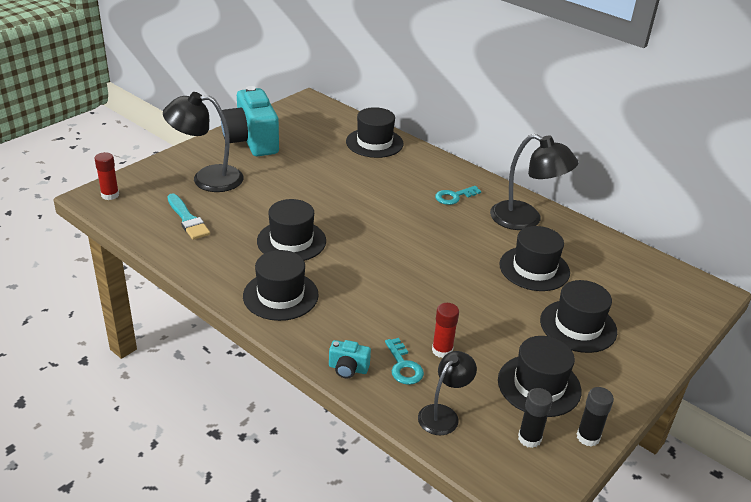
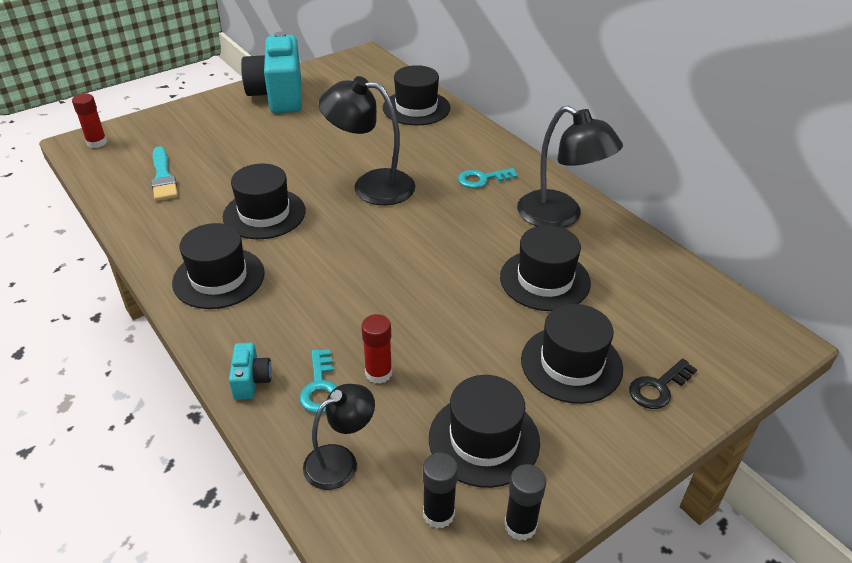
camera: 15 degrees right, 5 degrees up
black lamp [163,92,243,192] -> black lamp moved to [319,76,415,205]
turquoise camera [329,340,371,378] -> turquoise camera turned 120 degrees counterclockwise [229,343,272,400]
none -> black key [629,359,697,409]

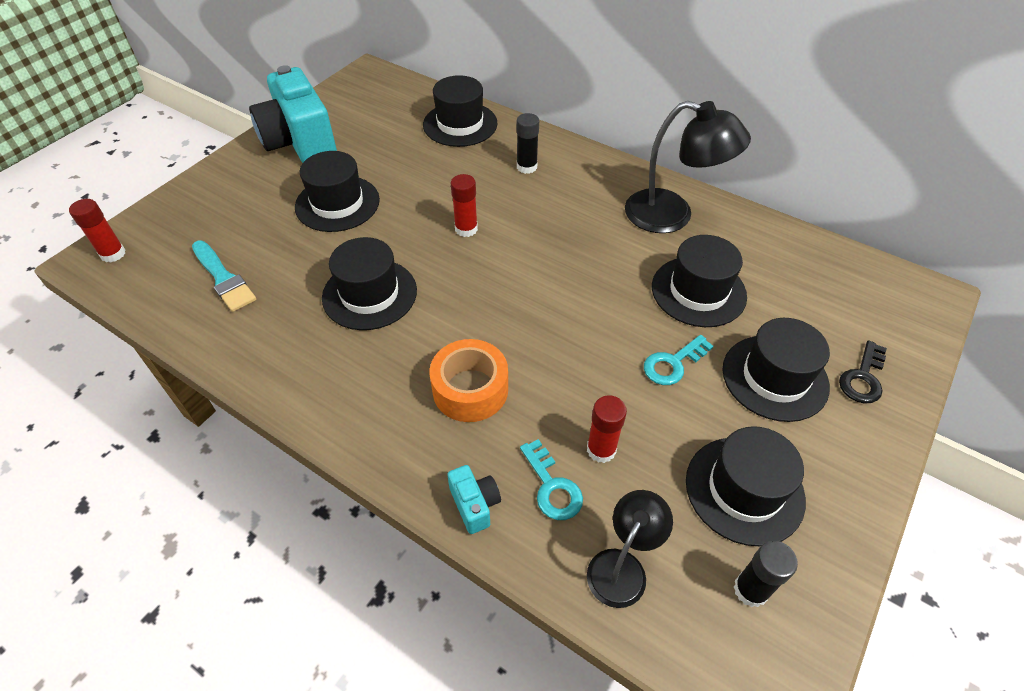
camera: 20 degrees left, 10 degrees up
black hat [172,223,265,309] -> black hat moved to [295,151,380,232]
black lamp [319,76,415,205] -> red glue stick [451,174,478,237]
turquoise key [458,168,518,188] -> turquoise key moved to [644,335,714,385]
black glue stick [504,464,546,541] -> black glue stick moved to [516,113,539,174]
none -> orange tape [430,339,508,422]

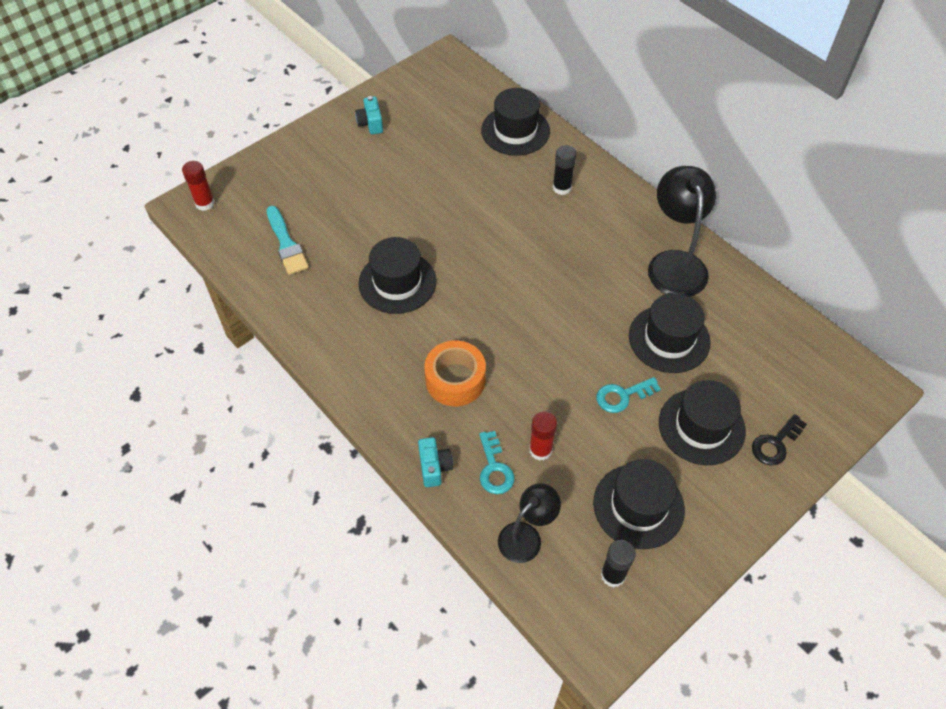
camera: 15 degrees right, 5 degrees up
turquoise camera [249,65,337,163] -> turquoise camera [355,96,383,135], size x0.42
black hat [295,151,380,232] -> none
red glue stick [451,174,478,237] -> none
black lamp [625,101,751,233] -> black lamp turned 135 degrees counterclockwise [648,166,716,297]

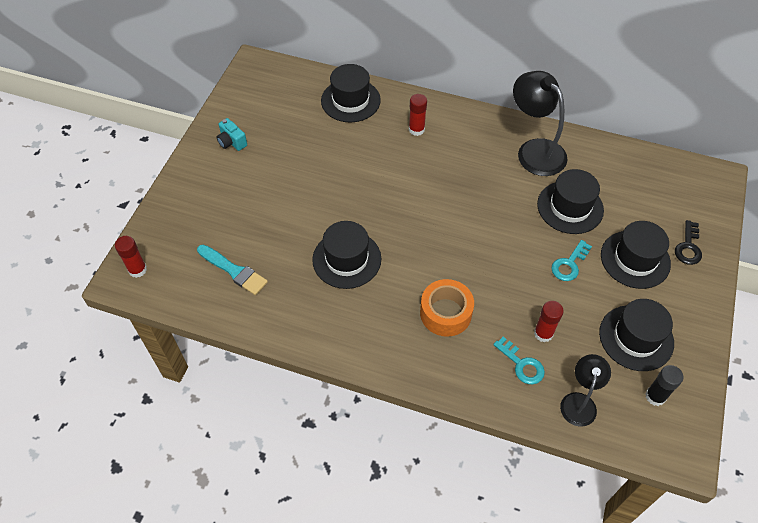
camera: 30 degrees left, 0 degrees up
turquoise camera [418,437,453,487] -> none
black glue stick [552,145,577,195] -> red glue stick [409,94,427,136]

